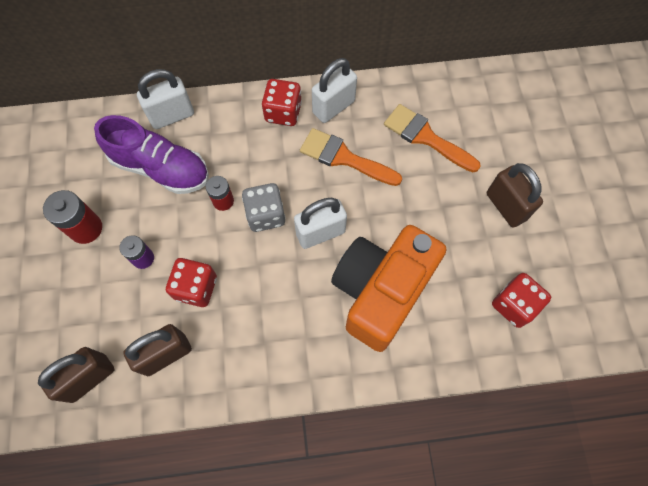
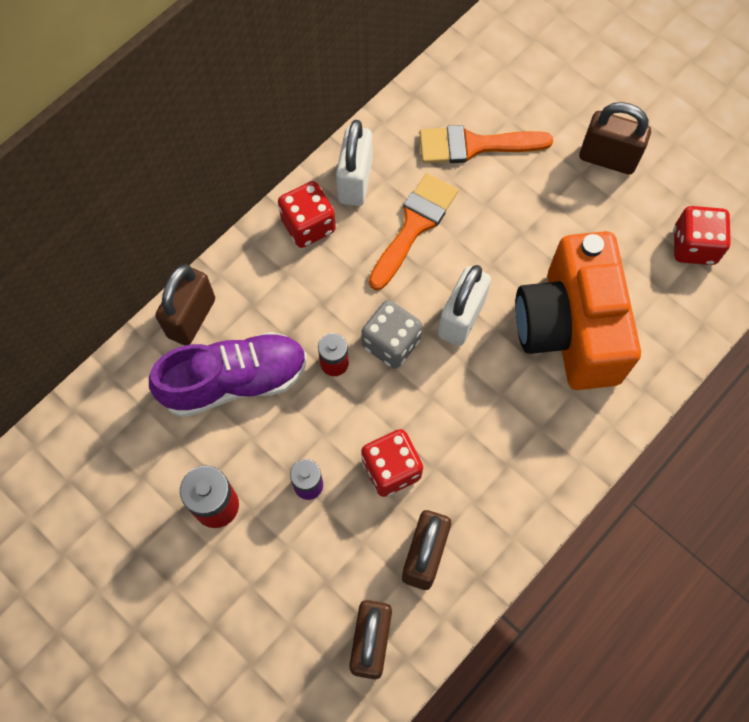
camera: 40 degrees left, 0 degrees up
white padlock [137,69,194,129] -> brown padlock [155,264,215,346]
orange brush [300,128,402,186] -> orange brush turned 135 degrees clockwise [369,173,458,290]

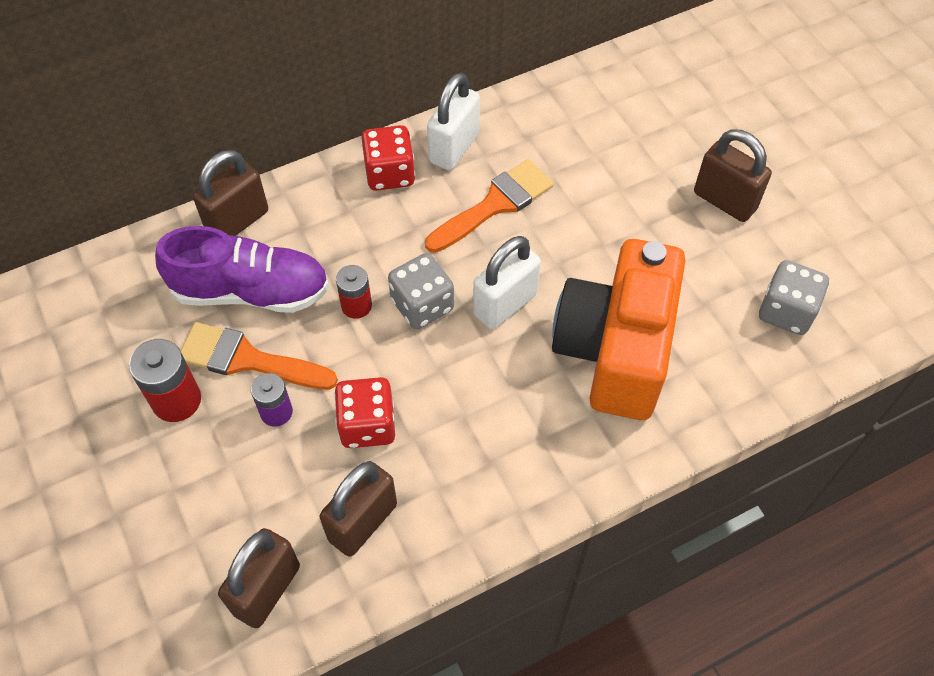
camera: 20 degrees right, 10 degrees down
orange brush [420,125,553,163] -> orange brush moved to [181,322,338,390]
red dice [674,206,731,265] -> grey dice [759,260,829,335]

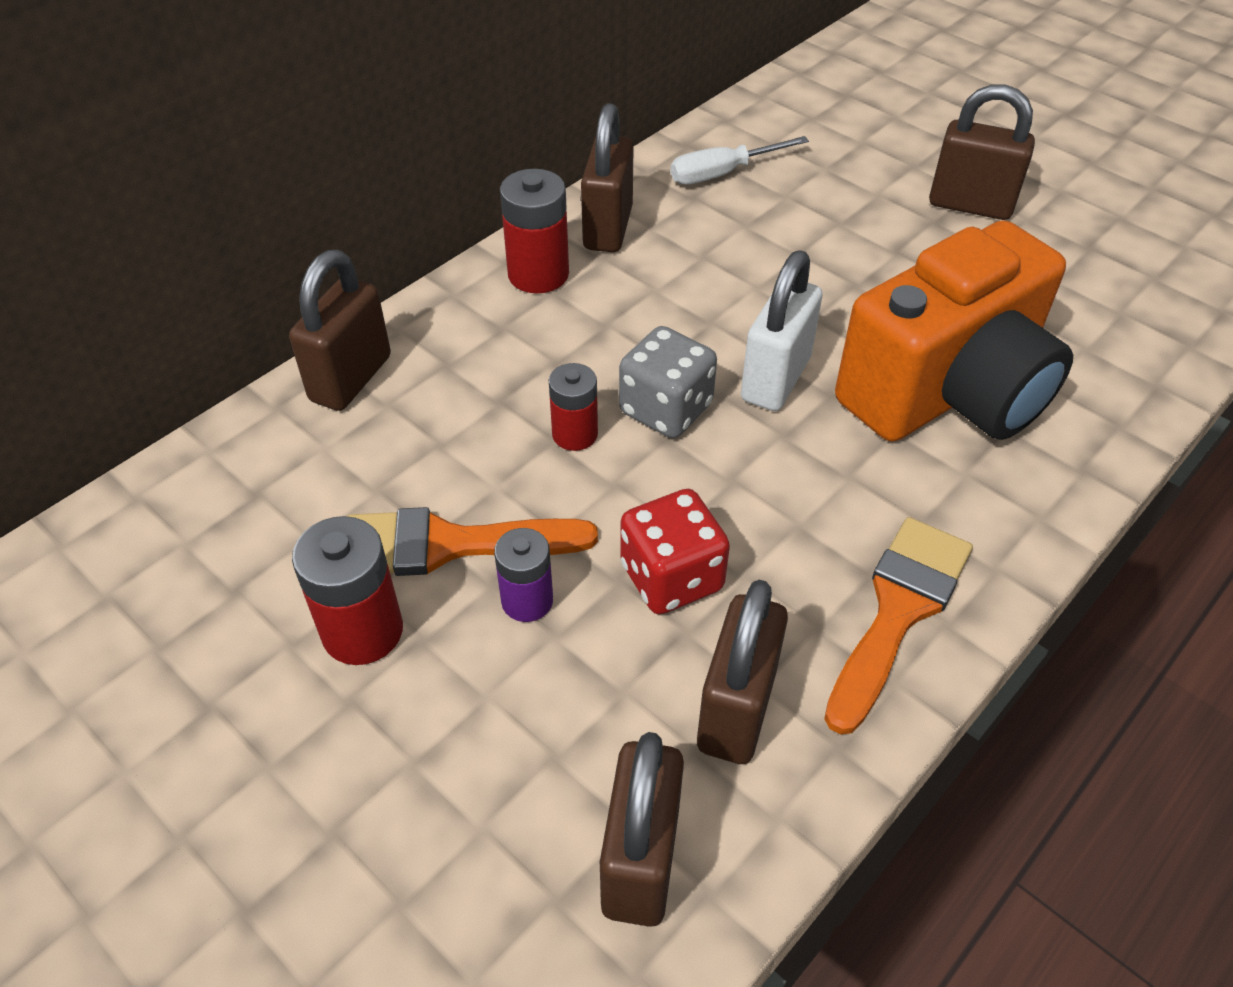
camera: 20 degrees left, 10 degrees down
purple shoe [155,226,329,313] -> none
red dice [361,125,415,191] -> red battery [500,169,569,293]
orange brush [425,159,554,253] -> orange brush moved to [824,517,973,735]
white padlock [427,73,480,171] -> brown padlock [581,103,634,252]
orange camera [552,239,685,420] -> orange camera turned 120 degrees counterclockwise [835,220,1073,442]
grey dice [759,260,829,335] -> none
none -> white screwdriver [670,136,809,185]

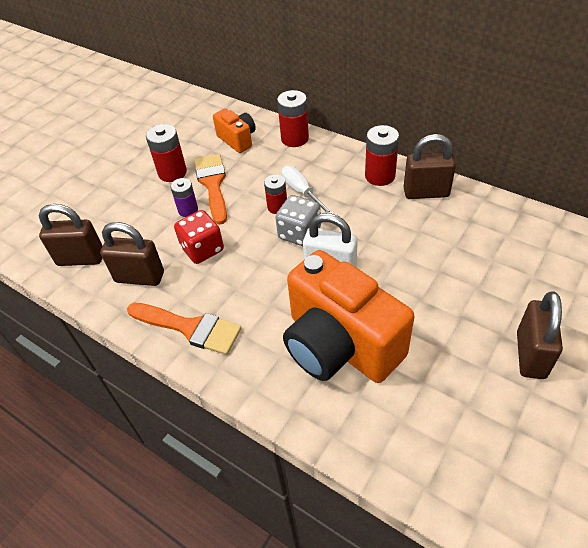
camera: 85 degrees right, 0 degrees up
brown padlock [289,250,391,411] -> red battery [277,90,309,147]
white screwdriver [670,136,809,185] -> white screwdriver moved to [282,166,334,214]
none -> orange camera [213,109,256,153]

